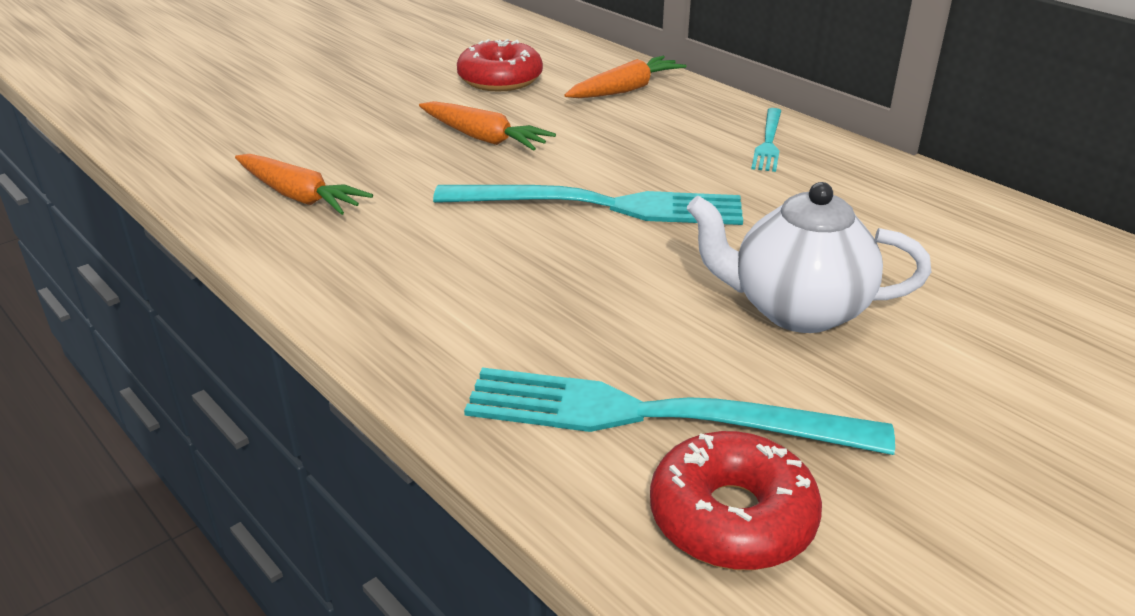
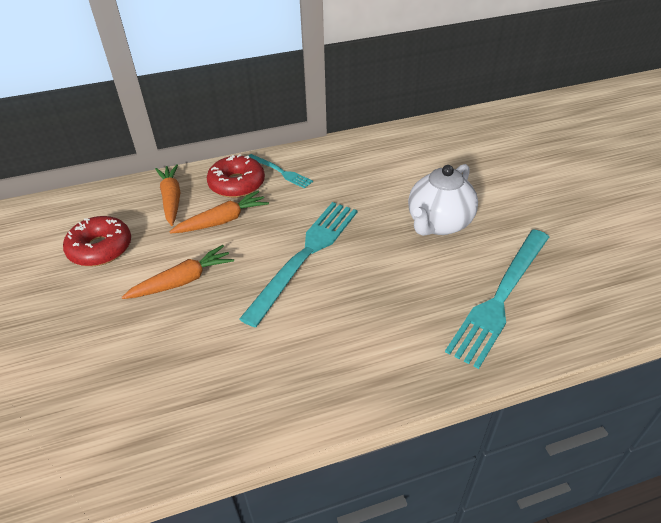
camera: 65 degrees left, 10 degrees up
orange carrot [235,154,373,215] -> orange carrot moved to [169,191,269,233]
red donut [650,431,822,570] -> red donut moved to [207,154,265,198]

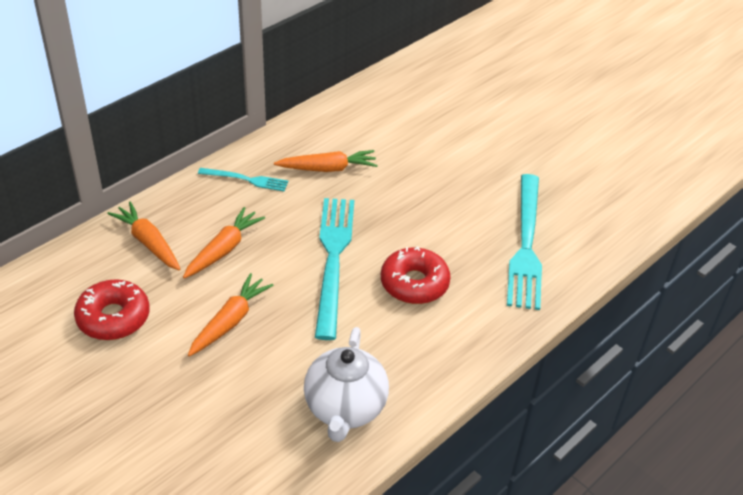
camera: 30 degrees left, 0 degrees up
red donut [207,154,265,198] -> red donut moved to [381,246,451,304]
white teapot [408,164,478,236] -> white teapot moved to [304,327,389,442]
none -> orange carrot [274,150,378,172]

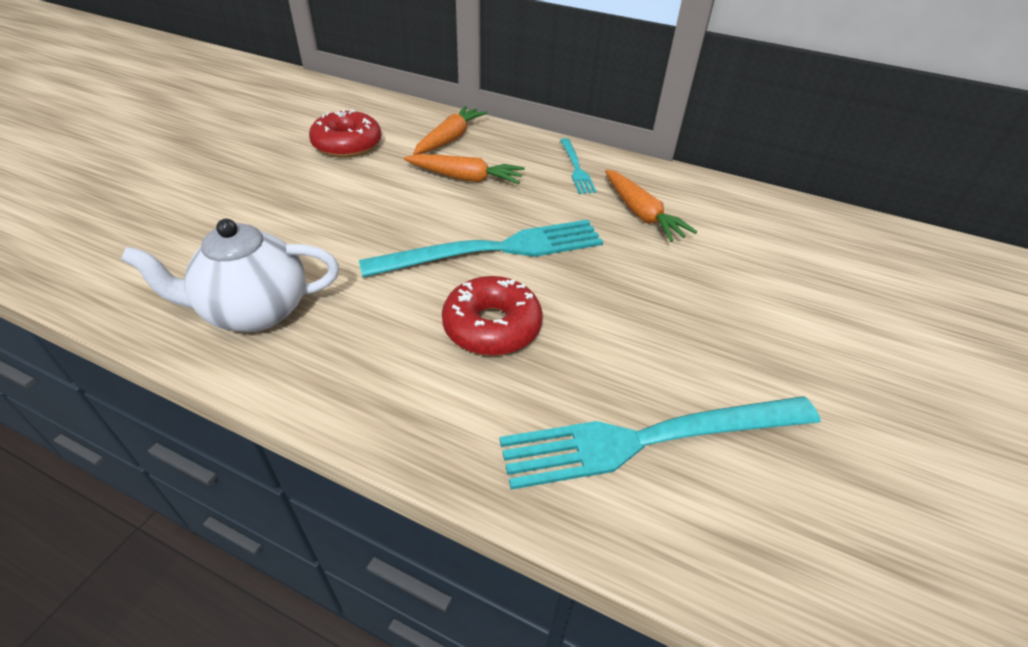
camera: 70 degrees right, 0 degrees up
orange carrot [188,273,274,356] -> none

